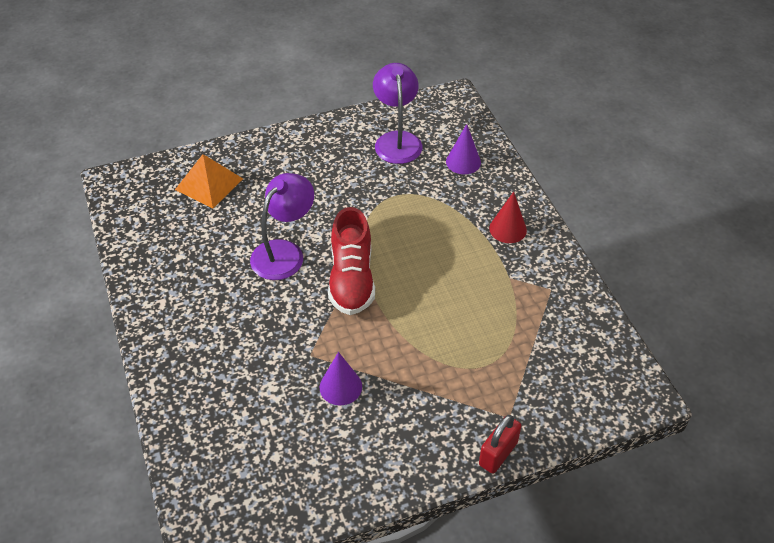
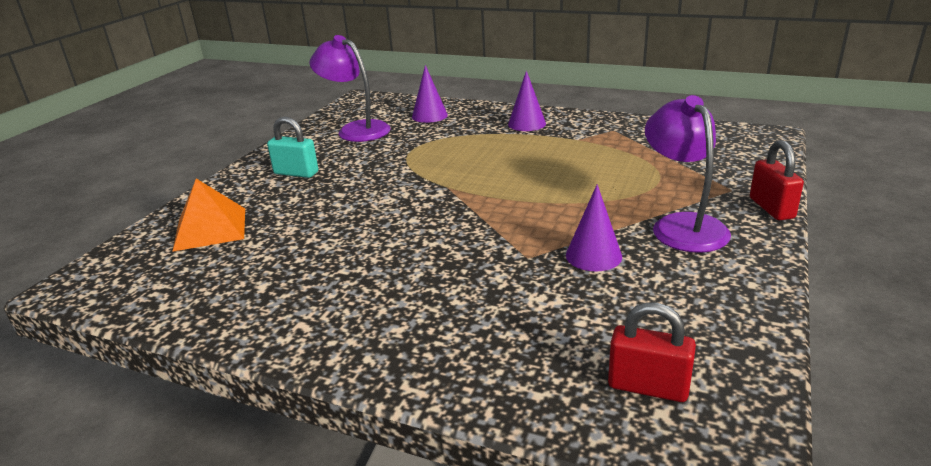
camera: 45 degrees left, 20 degrees down
purple lamp [250,173,314,280] -> purple lamp moved to [645,95,731,253]
red shoe [328,207,375,315] -> none
red cone [489,192,527,243] -> purple cone [508,71,546,131]
none -> turquoise padlock [267,116,318,178]
none -> red padlock [608,303,696,402]

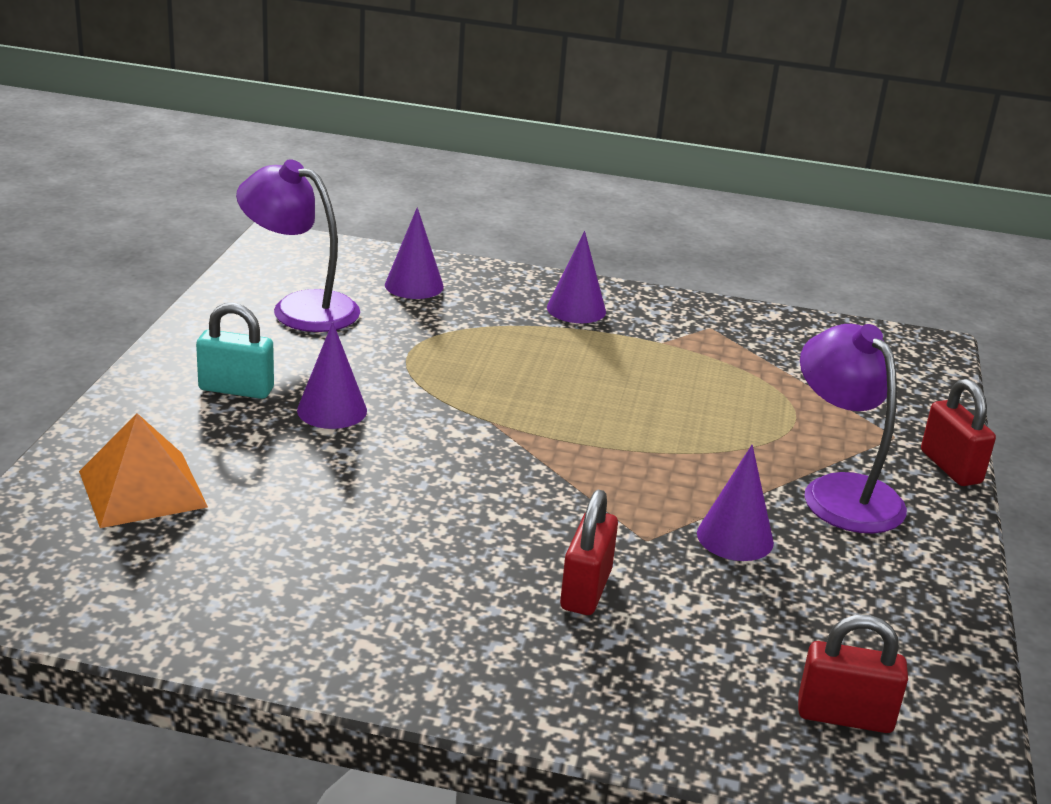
camera: 15 degrees left, 0 degrees up
none -> purple cone [297,322,367,429]
none -> red padlock [560,490,618,615]

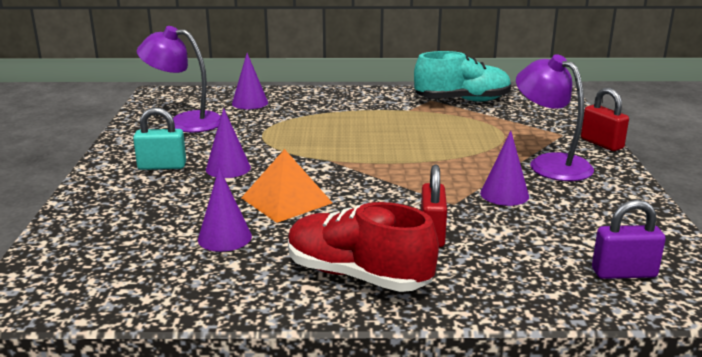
camera: 10 degrees left, 5 degrees down
orange pyramid [79,413,208,528] -> orange pyramid moved to [241,149,332,223]
purple cone [547,231,606,323] -> purple cone moved to [198,168,252,252]
red padlock [798,615,908,733] -> purple padlock [592,200,666,279]
none -> red shoe [288,202,439,292]
none -> turquoise shoe [414,51,511,102]

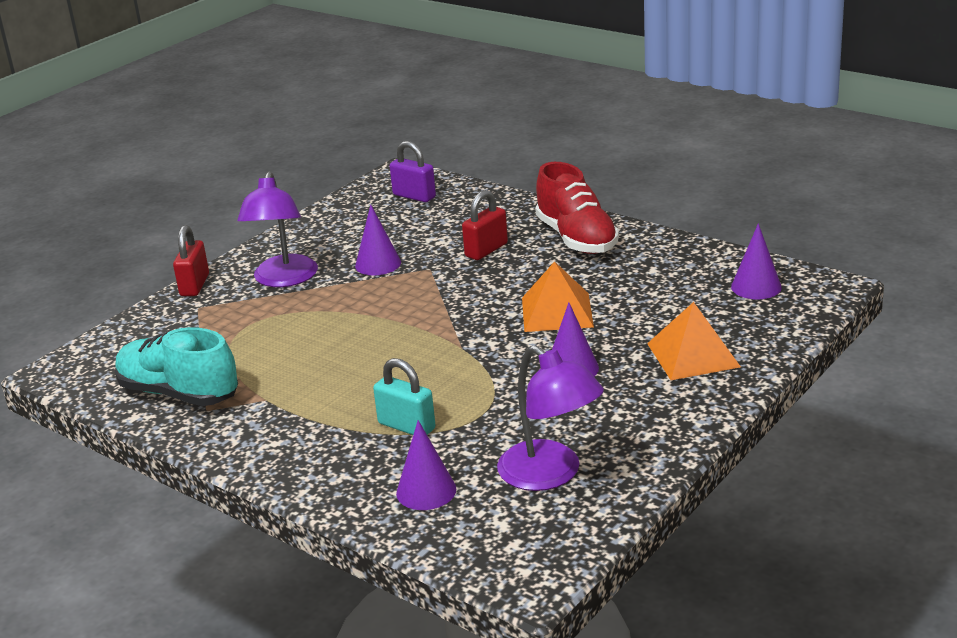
camera: 140 degrees left, 5 degrees up
turquoise padlock [133,107,186,170] -> turquoise padlock moved to [373,358,435,435]
purple cone [198,168,252,252] -> purple cone moved to [731,223,782,299]
none -> orange pyramid [647,302,741,380]

